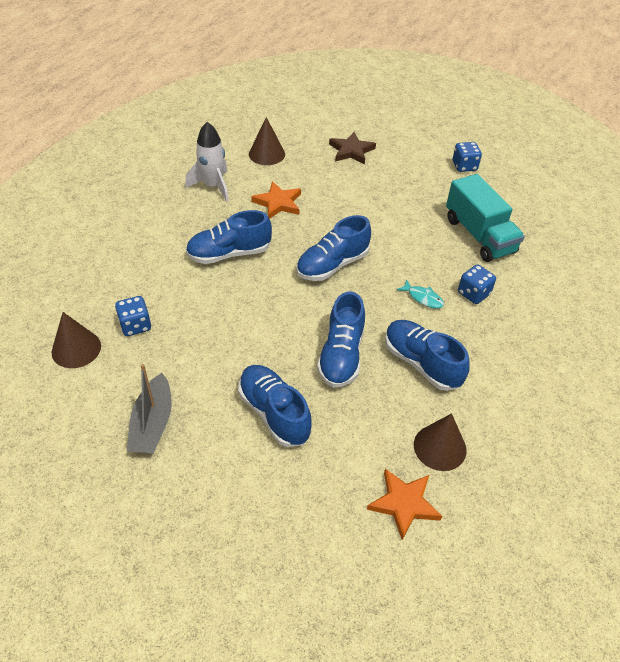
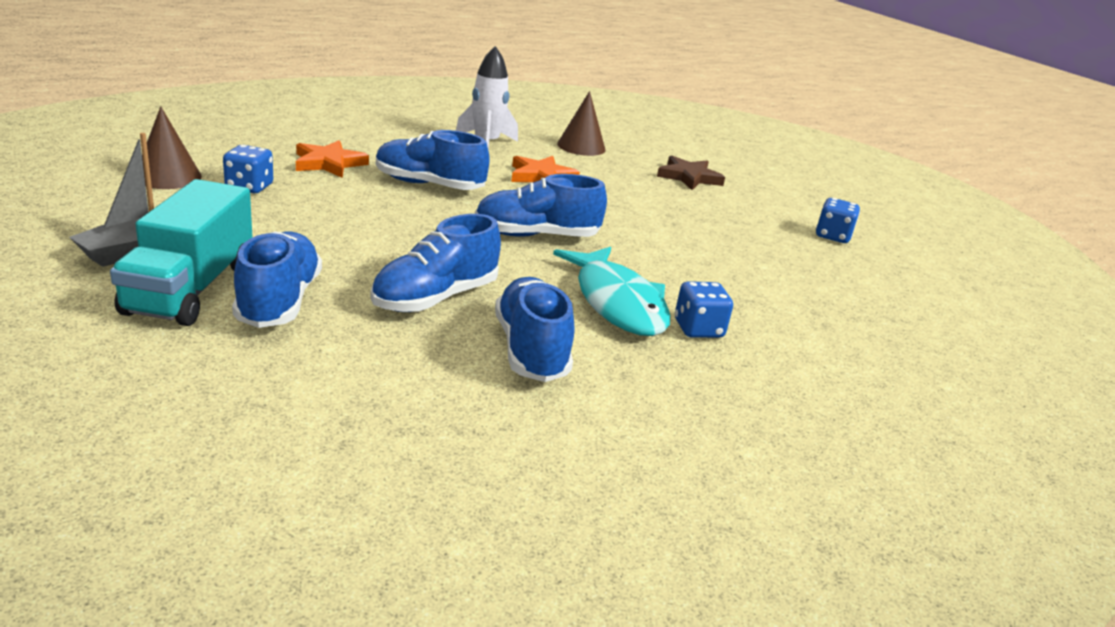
camera: 30 degrees right, 20 degrees down
orange star [367,469,442,540] -> orange star moved to [296,140,369,178]
turquoise fish [397,279,444,308] -> turquoise fish [553,247,670,336], size x2.26
brown cone [414,413,467,471] -> none
turquoise truck [446,174,525,262] -> turquoise truck moved to [110,179,253,326]

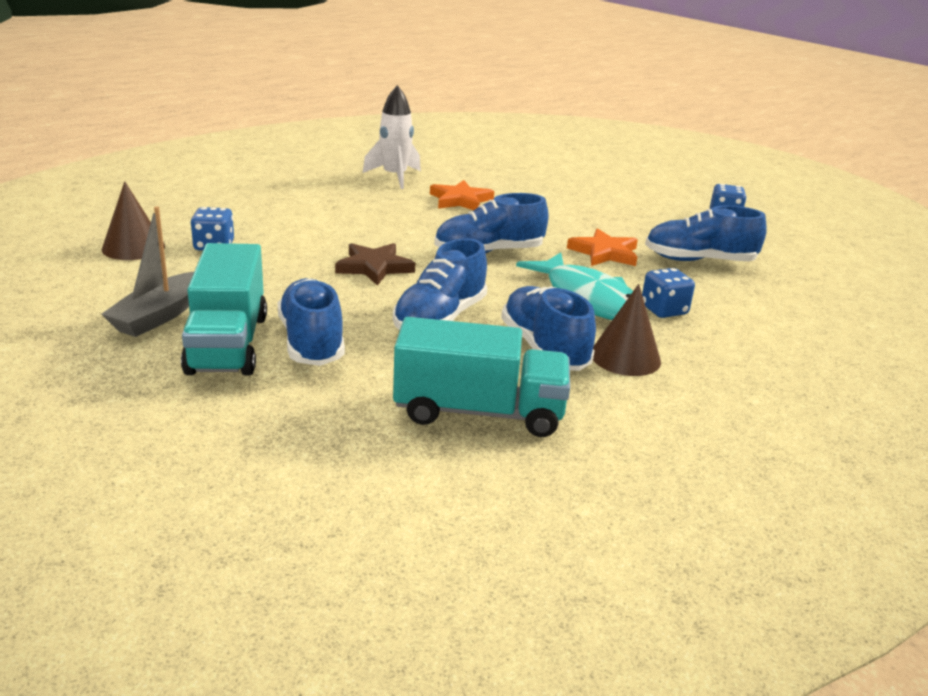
camera: 10 degrees left, 0 degrees up
orange star [296,140,369,178] -> orange star moved to [567,228,638,266]
blue shoe [376,130,490,190] -> blue shoe moved to [645,206,767,261]
brown cone [557,91,605,156] -> brown cone moved to [593,284,661,376]
brown star [657,156,725,190] -> brown star moved to [335,243,415,286]
none -> turquoise truck [393,317,570,437]

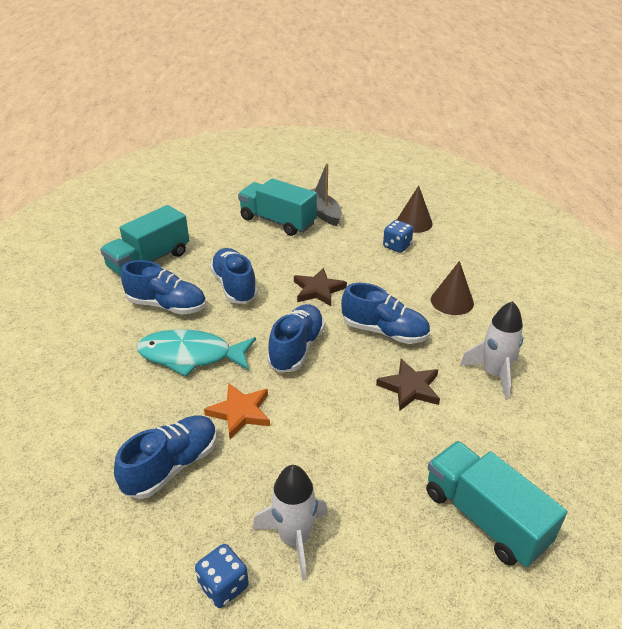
camera: 130 degrees right, 10 degrees up
blue shoe [277,278,345,366] -> blue shoe moved to [341,283,430,344]
orange star [430,180,494,210] -> brown star [376,359,440,411]
brown cone [593,284,661,376] -> brown cone moved to [431,261,474,315]
blue dice [642,268,695,318] -> none
none -> white rocket [253,465,328,581]
none -> turquoise truck [426,441,567,567]

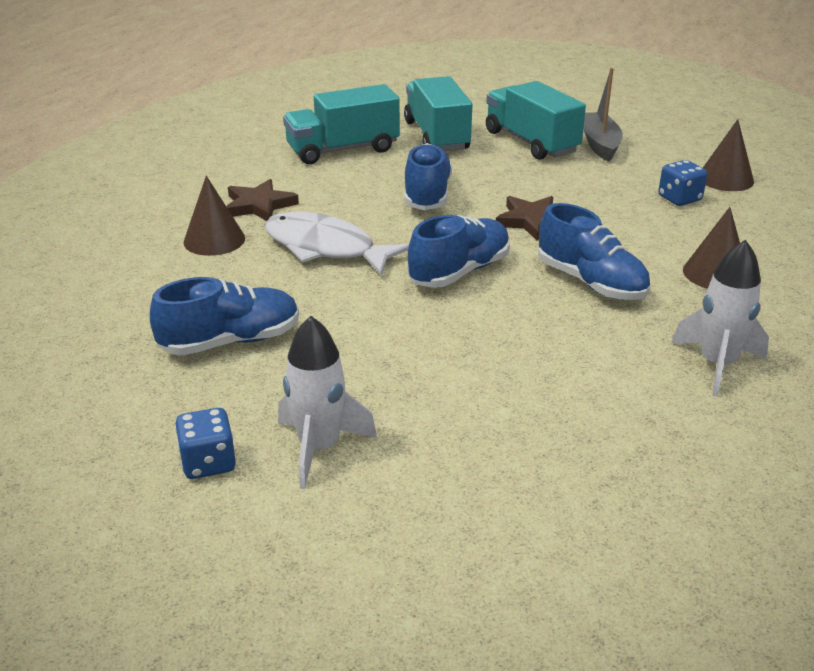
camera: 25 degrees right, 5 degrees down
blue shoe [121,260,206,315] -> none
turquoise fish [137,329,256,377] -> white fish [264,212,409,275]
orange star [204,383,270,439] -> none
brown star [376,359,440,411] -> brown star moved to [226,179,299,221]
turquoise truck [426,441,567,567] -> turquoise truck moved to [404,76,472,151]
none -> brown cone [183,176,245,256]

